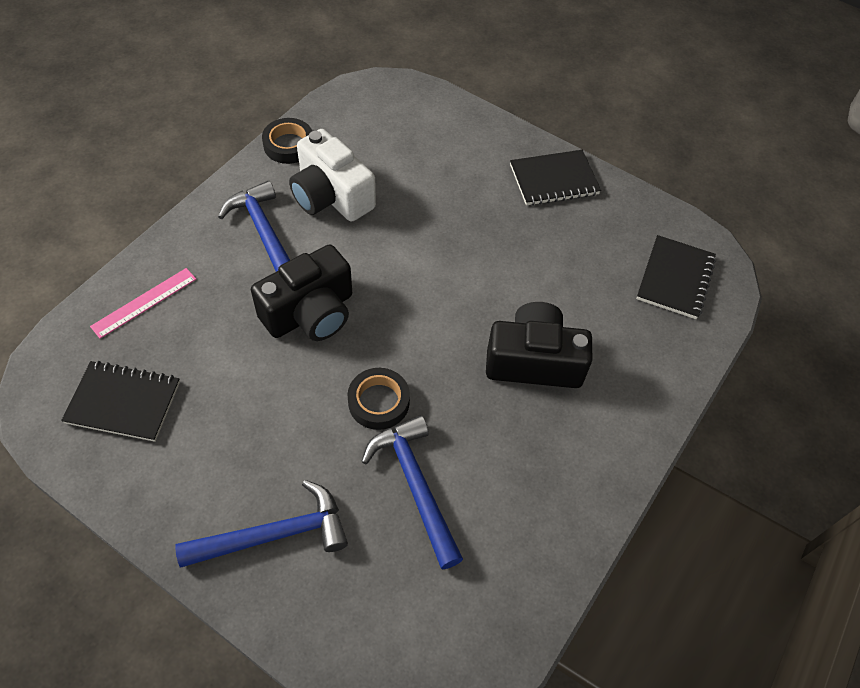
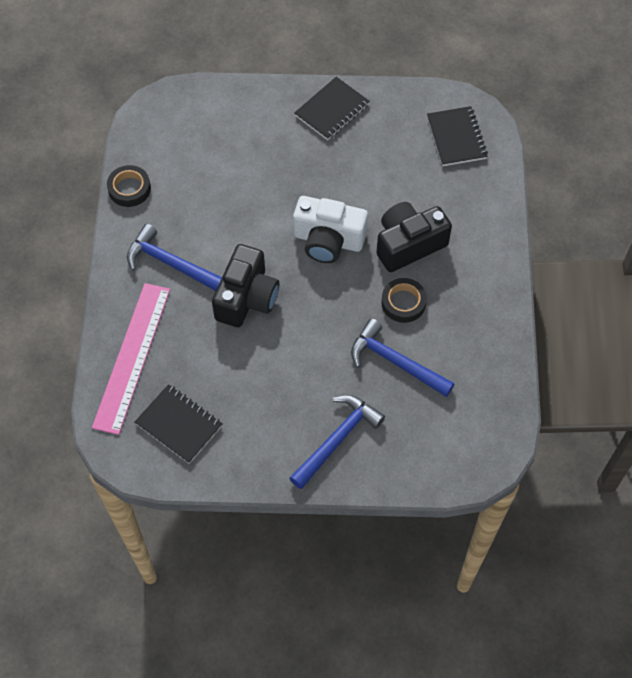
camera: 30 degrees left, 5 degrees up
black notebook [61,361,180,442] -> black notebook turned 60 degrees clockwise [135,384,223,464]
pink ruler [90,268,196,339] -> pink ruler [92,283,170,435], size x1.91
white camera [289,129,376,222] -> white camera moved to [293,196,368,263]
black tape [348,368,410,430] -> black tape moved to [381,278,427,323]

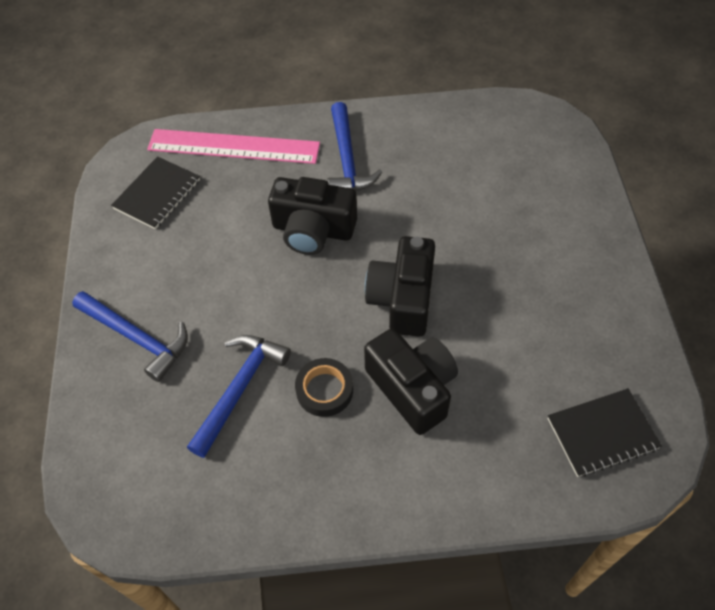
camera: 85 degrees right, 5 degrees down
black tape [107,165,151,207] -> none
blue hammer [127,224,222,291] -> blue hammer turned 150 degrees clockwise [327,102,382,191]
white camera [293,196,368,263] -> black camera [365,236,435,337]
black notebook [294,77,370,140] -> none

